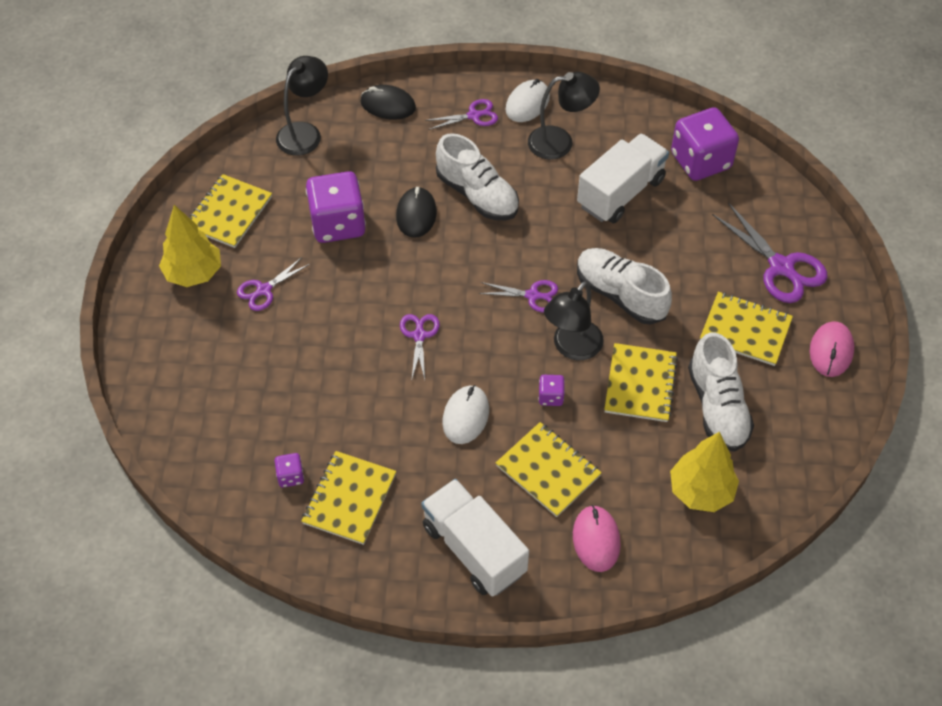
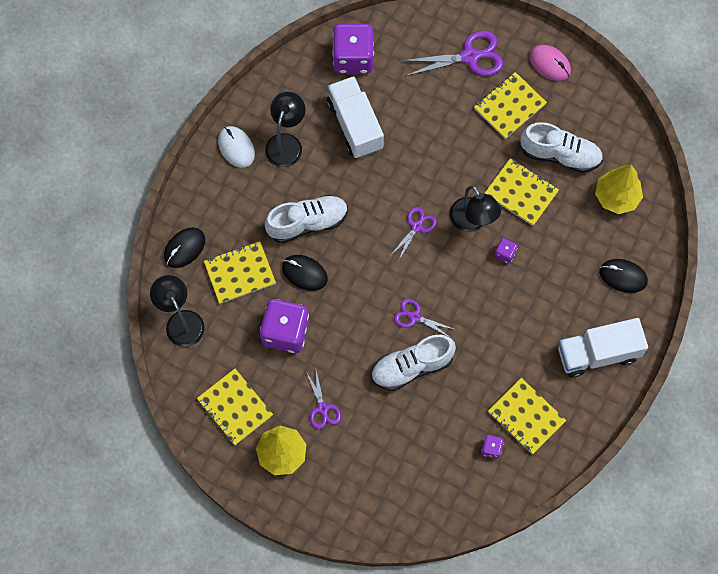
camera: 65 degrees left, 15 degrees up
purple scissors [425,99,498,130] -> none
white mouse [442,385,489,444] -> none
yellow notebook [496,422,602,517] -> yellow notebook moved to [204,241,276,304]
pink mouse [573,505,621,572] -> black mouse [599,259,648,293]
white shoe [577,248,672,325] -> white shoe moved to [371,335,456,391]

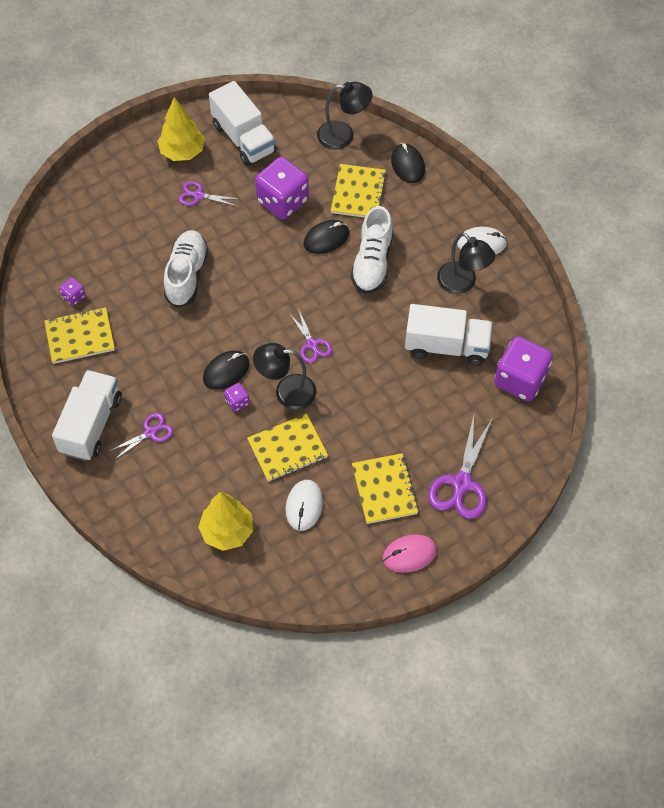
camera: 120 degrees right, 10 degrees down
yellow notebook [197,369,273,445] -> white truck [209,81,276,166]
purple scissors [394,299,456,338] -> purple scissors moved to [108,413,174,460]
white shoe [520,122,603,173] -> white mouse [285,480,323,531]
black mouse [599,259,648,293] -> black mouse moved to [203,351,250,390]

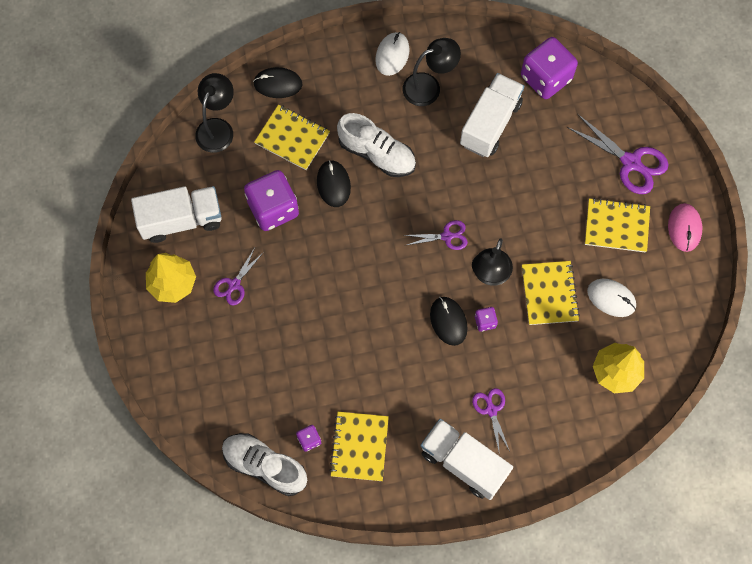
camera: 70 degrees left, 10 degrees up
white shoe [164,230,208,308] -> white shoe moved to [222,433,307,496]

